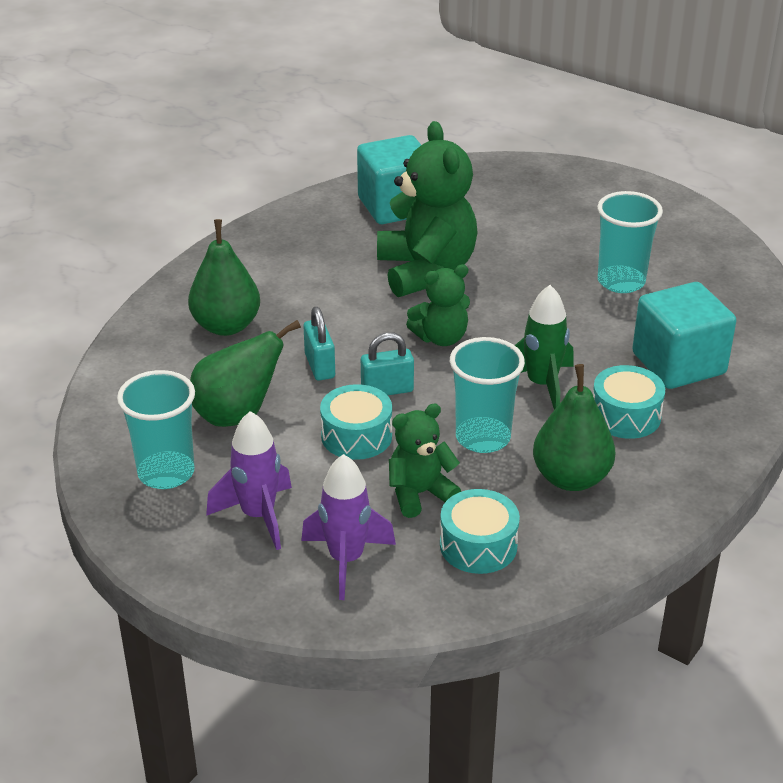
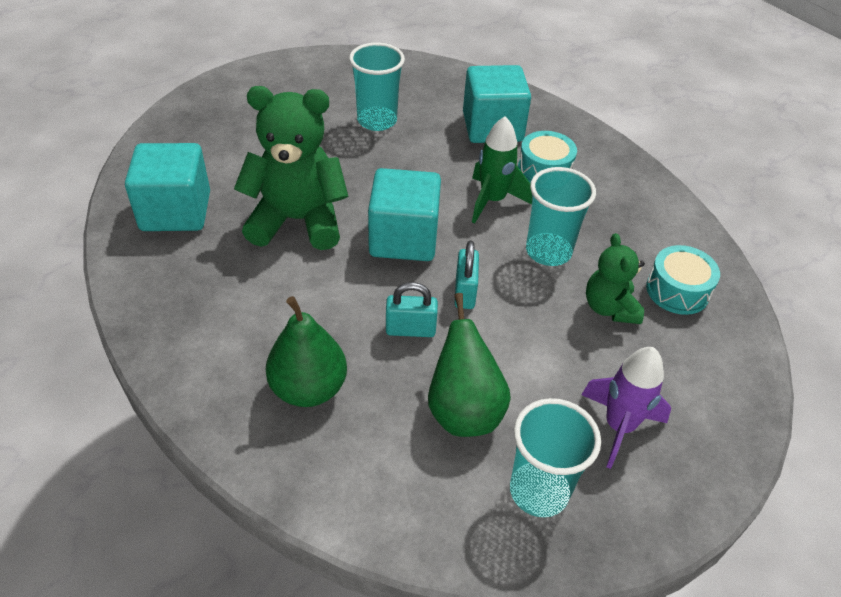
camera: 75 degrees left, 10 degrees up
purple rocket [301,454,396,600] -> none
turquoise drum [320,384,392,460] -> none
green teddy bear [406,264,470,346] -> turquoise cube [368,168,441,261]
green pear [533,364,615,491] -> none

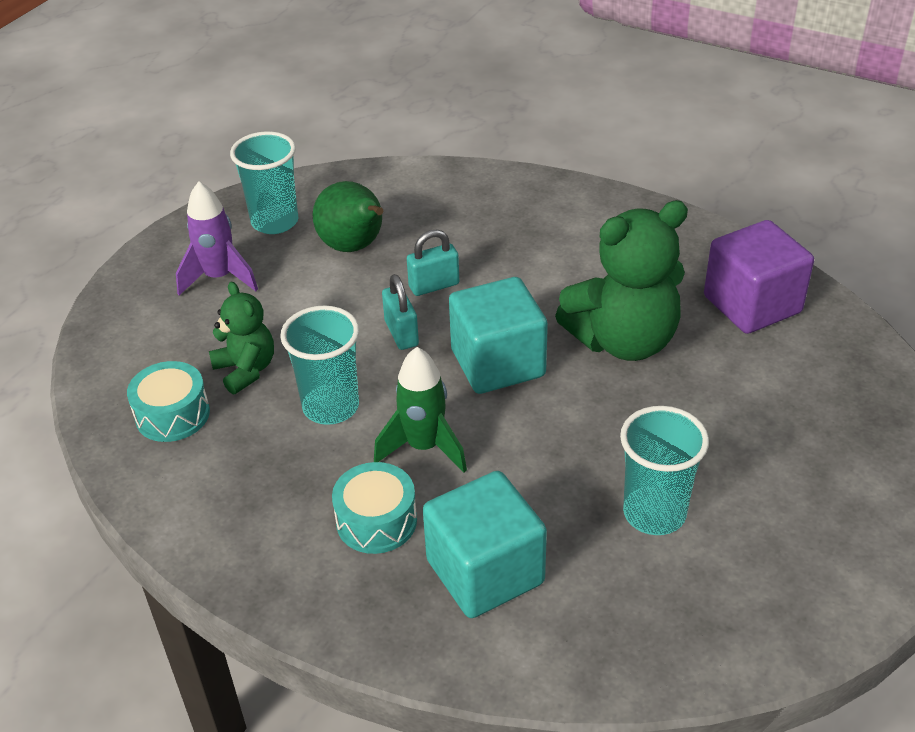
camera: 160 degrees right, 5 degrees down
turquoise cube [125,143,210,231] -> purple cube [704,220,814,334]
green pear [266,296,347,407] -> none

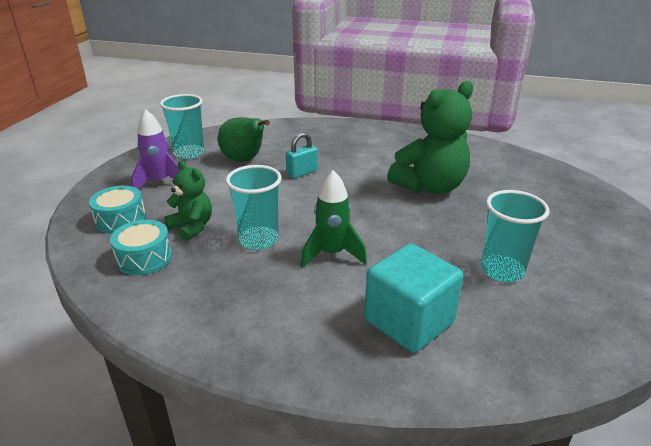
camera: 15 degrees left, 10 degrees down
turquoise drum [332,462,417,554] -> turquoise drum moved to [89,186,146,234]
turquoise padlock [382,274,419,350] -> none
turquoise cube [449,277,548,394] -> none
purple cube [704,220,814,334] -> none

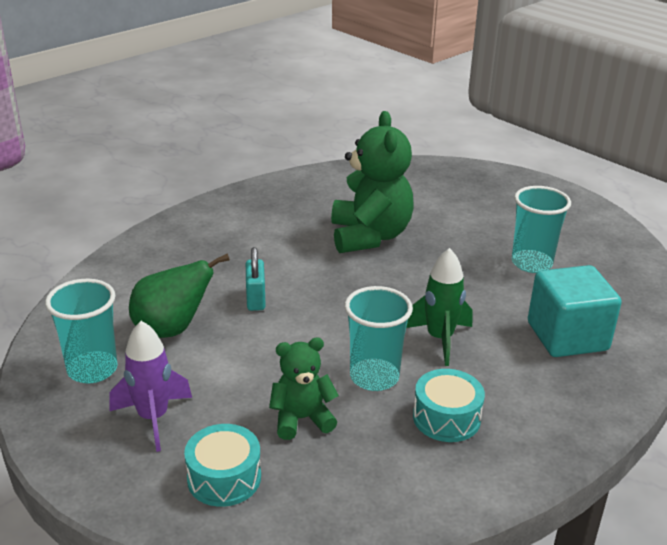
camera: 60 degrees left, 0 degrees up
turquoise drum [110,220,172,275] -> turquoise drum moved to [413,369,485,442]

